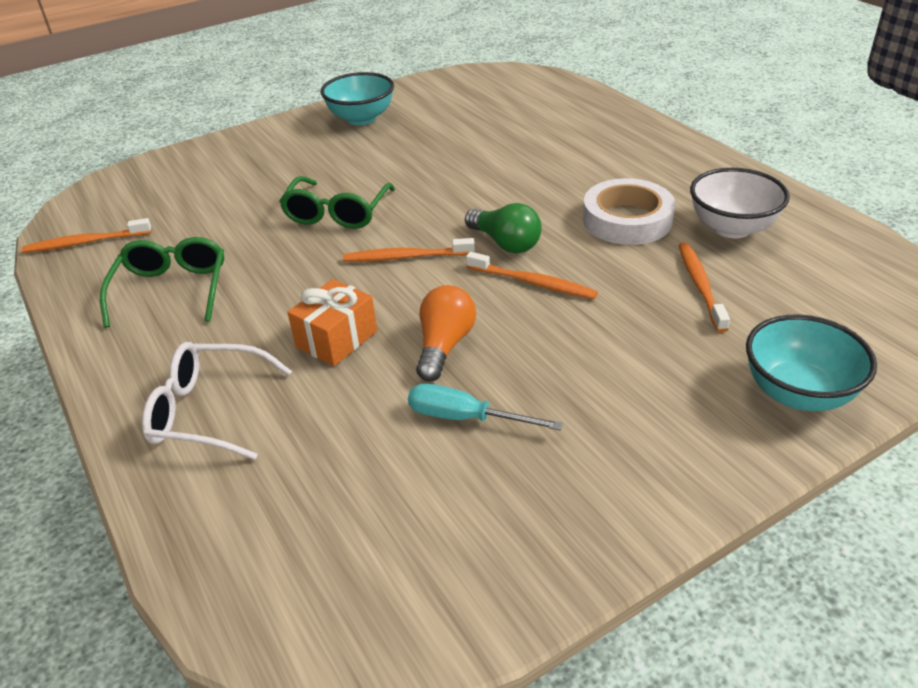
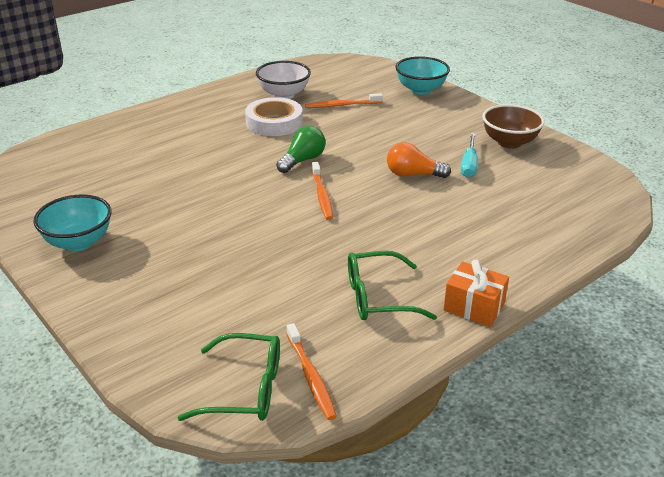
camera: 100 degrees left, 5 degrees down
white glasses [142,342,292,460] -> none
green glasses [279,176,395,229] -> green glasses moved to [178,333,280,421]
orange gift [287,279,377,366] -> orange gift moved to [443,260,509,327]
orange toothbrush [466,252,598,299] -> none
none -> brown bowl [482,104,545,149]

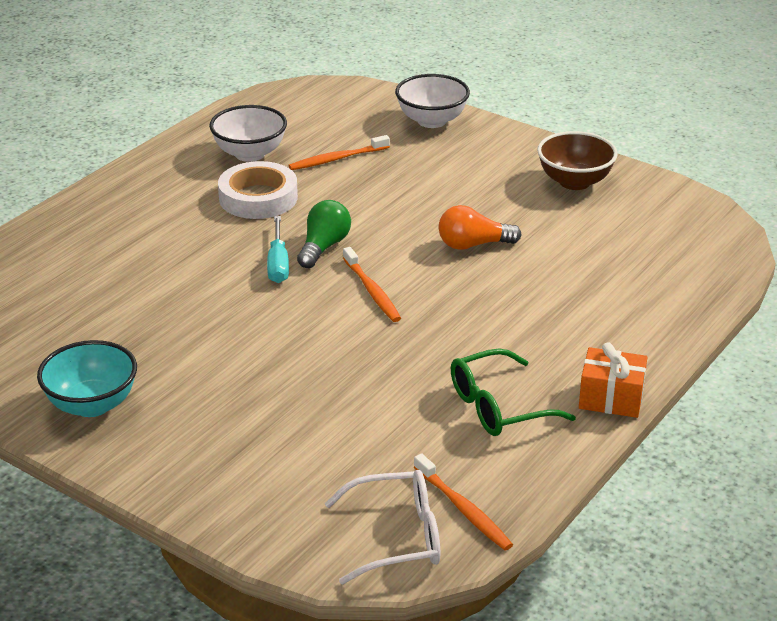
camera: 15 degrees left, 0 degrees up
green glasses [178,333,280,421] -> white glasses [325,470,440,584]
turquoise bowl [395,56,450,95] -> white bowl [395,74,470,128]
turquoise screwdriver [461,133,478,178] -> turquoise screwdriver moved to [267,216,289,283]

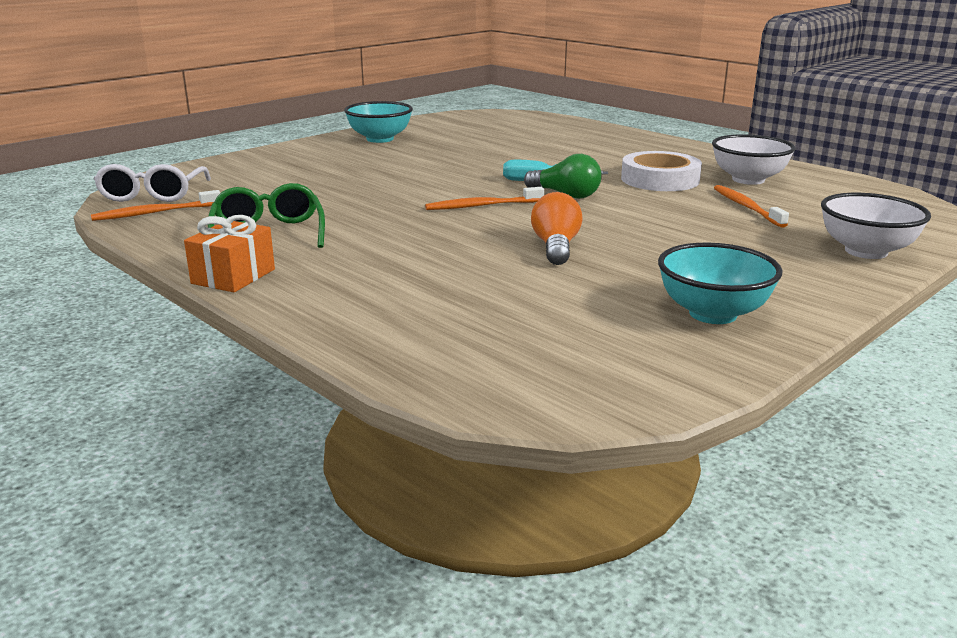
camera: 100 degrees right, 10 degrees down
brown bowl [537,131,618,190] -> turquoise bowl [658,243,783,324]

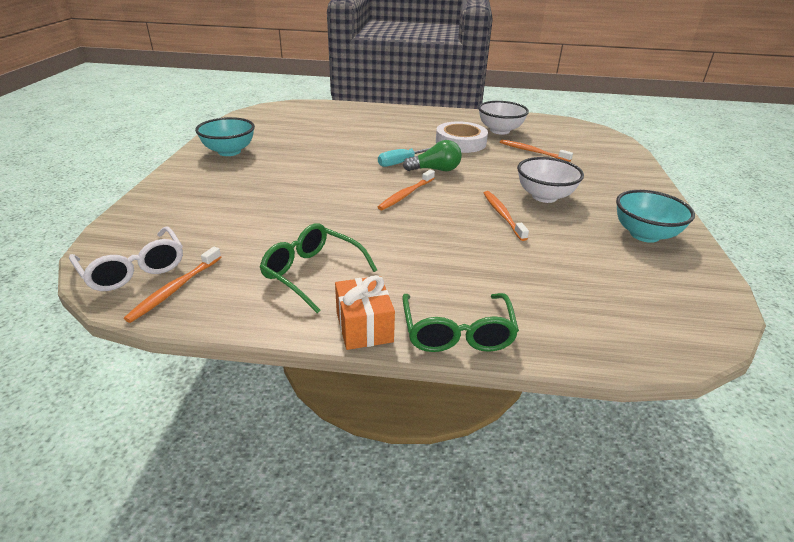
camera: 40 degrees left, 10 degrees up
orange light bulb [531,192,583,265] -> orange toothbrush [484,191,529,241]
white bowl [821,193,931,259] -> white bowl moved to [517,157,584,203]
none -> green glasses [402,293,519,352]

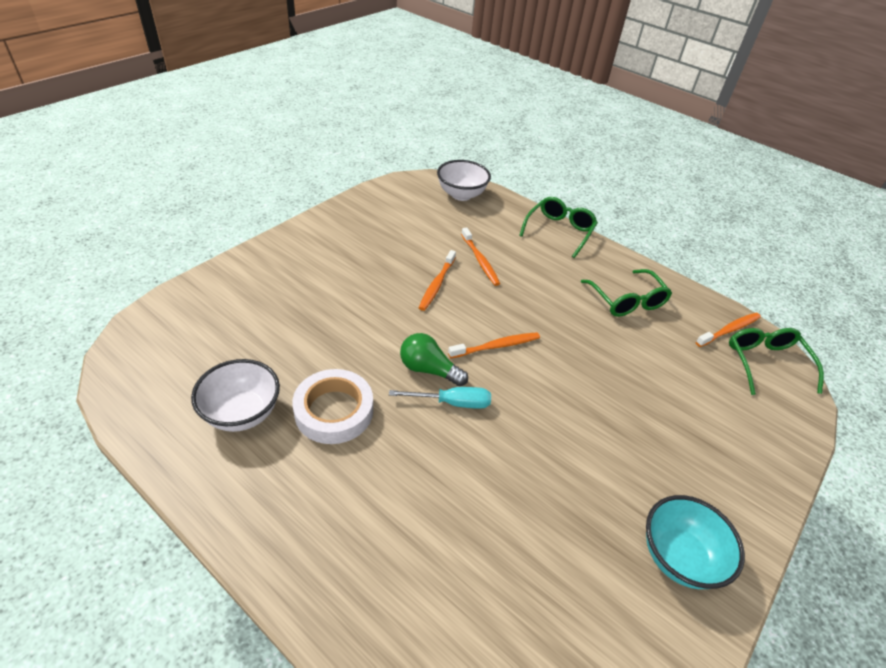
camera: 150 degrees left, 10 degrees up
white glasses [69,227,183,291] -> green glasses [729,328,824,395]
orange gift [335,275,395,350] -> none
orange toothbrush [500,140,573,162] -> orange toothbrush moved to [461,227,500,286]
white bowl [517,157,584,203] -> white bowl moved to [437,160,491,201]
turquoise bowl [616,190,695,243] -> none

